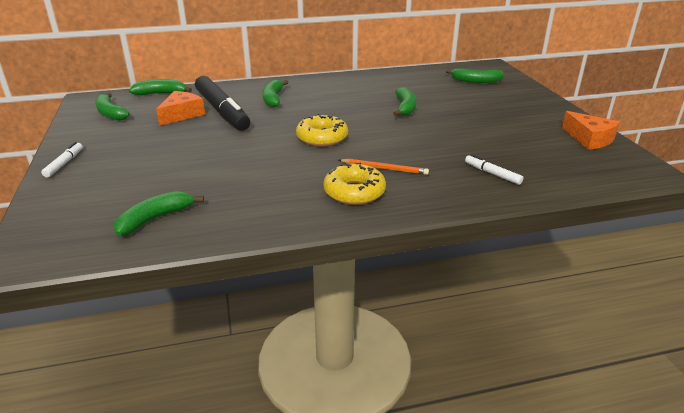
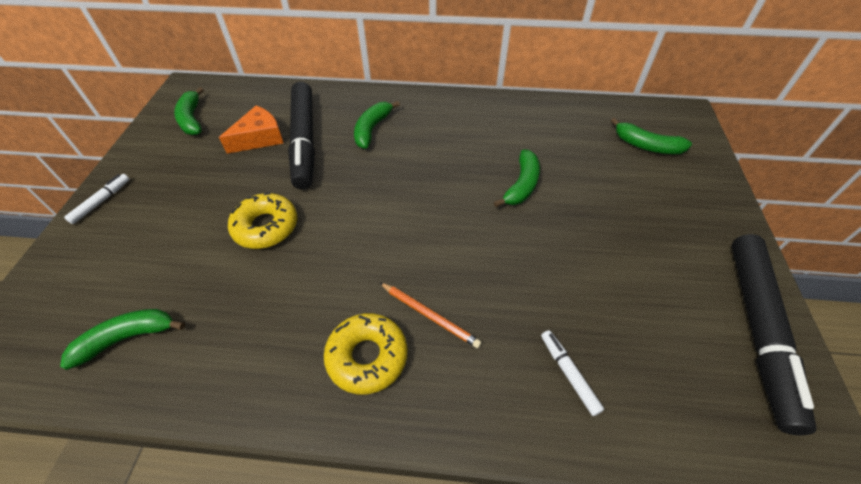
camera: 20 degrees right, 20 degrees up
green banana [129,79,192,95] -> none
yellow donut [296,114,348,147] -> yellow donut moved to [228,192,297,249]
orange cheese [562,111,620,150] -> black marker [732,234,816,435]

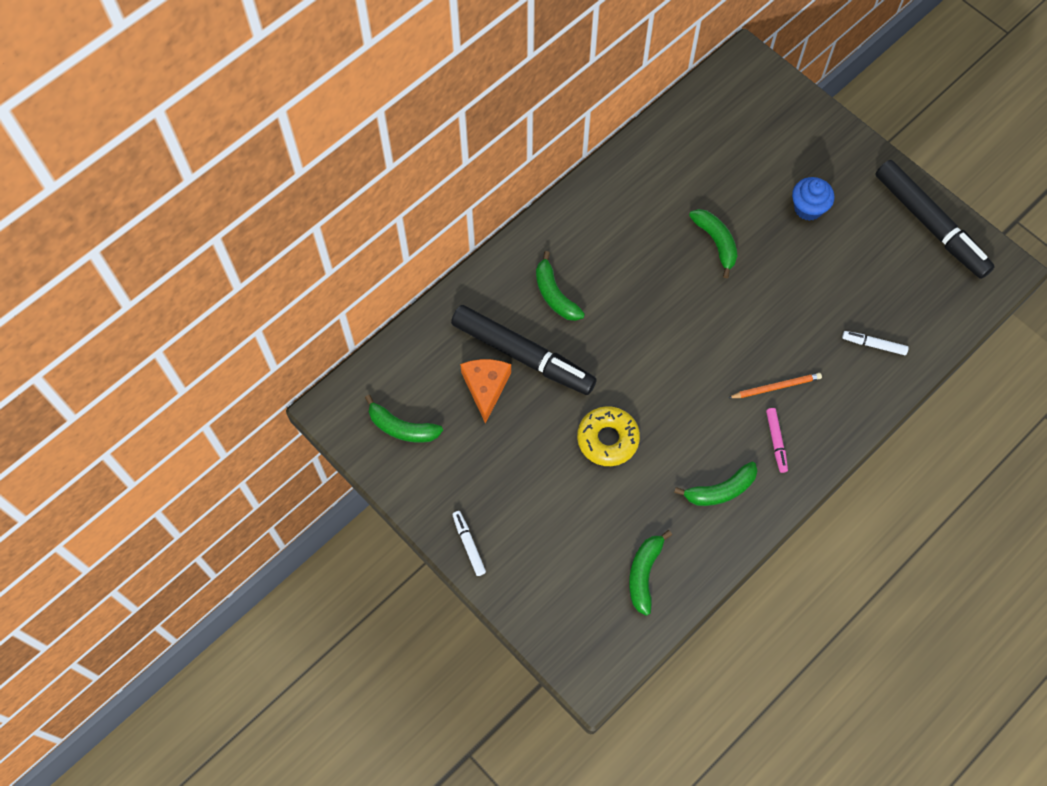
camera: 50 degrees left, 15 degrees up
yellow donut [324,313,407,394] -> pink marker [766,408,788,473]
green banana [611,118,692,154] -> green banana moved to [674,462,757,506]
none -> blue cupcake [792,177,834,221]

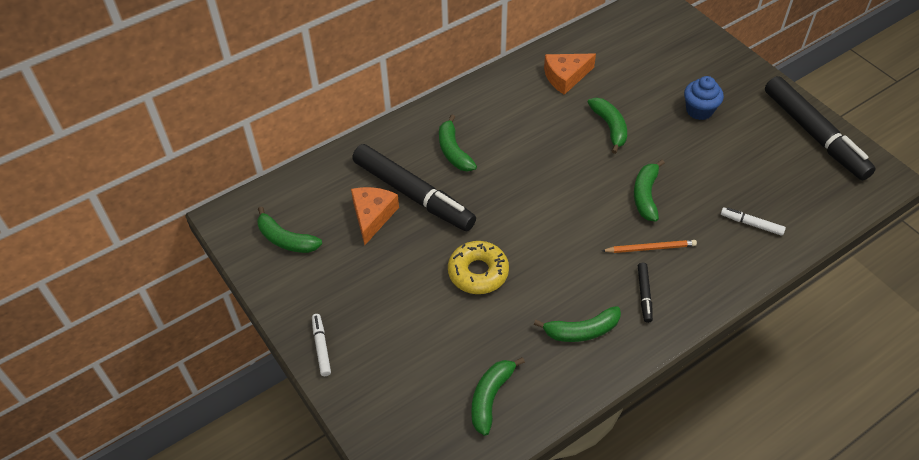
camera: 10 degrees right, 15 degrees down
pink marker [766,408,788,473] -> black marker [638,263,653,323]
none -> orange cheese [544,54,596,95]
none -> green banana [634,160,665,222]

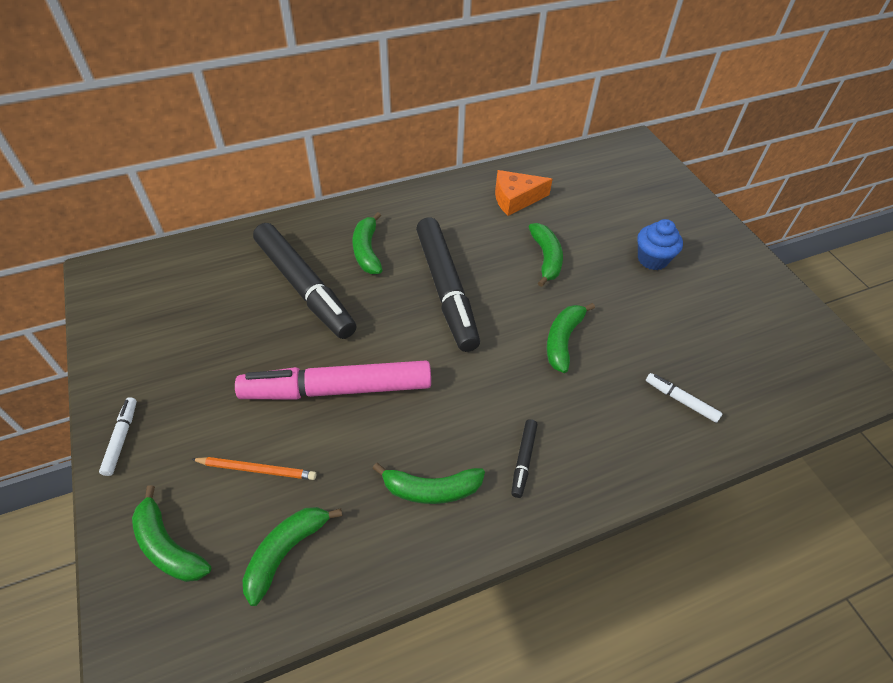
camera: 10 degrees right, 0 degrees up
green banana [257,206,322,253] -> green banana moved to [132,485,211,582]
orange cheese [351,187,399,245] -> none
yellow donut [448,241,509,294] -> pink marker [235,361,431,399]
orange pencil [602,240,697,253] -> orange pencil moved to [191,457,316,480]
black marker [765,76,876,180] -> black marker moved to [416,217,480,352]

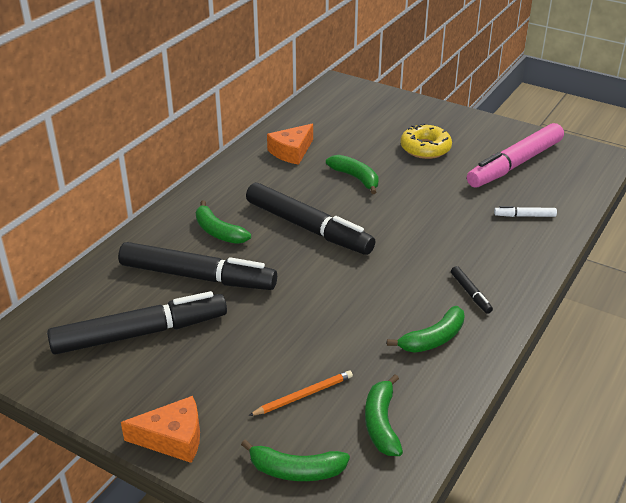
camera: 35 degrees left, 15 degrees down
white marker [99,397,137,476] -> orange cheese [121,396,200,463]
pink marker [235,361,431,399] -> pink marker moved to [467,123,564,188]
green banana [547,303,595,373] -> none
blue cupcake [637,219,683,270] -> yellow donut [400,123,452,159]
none -> black marker [47,291,227,355]

